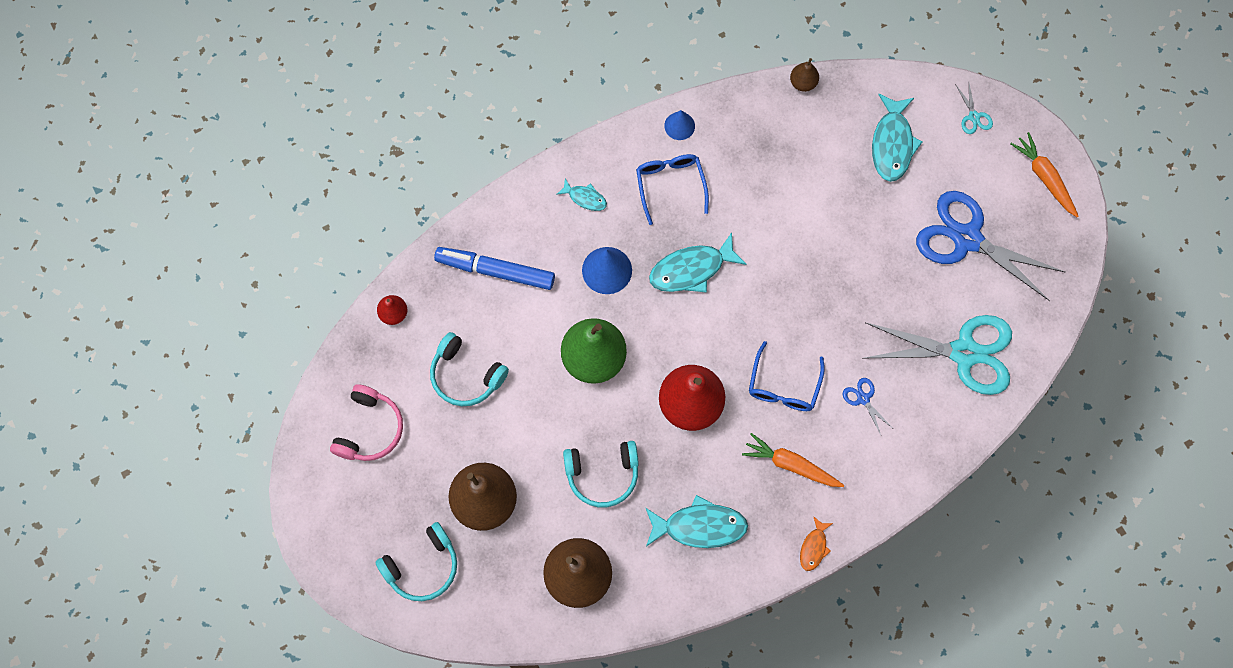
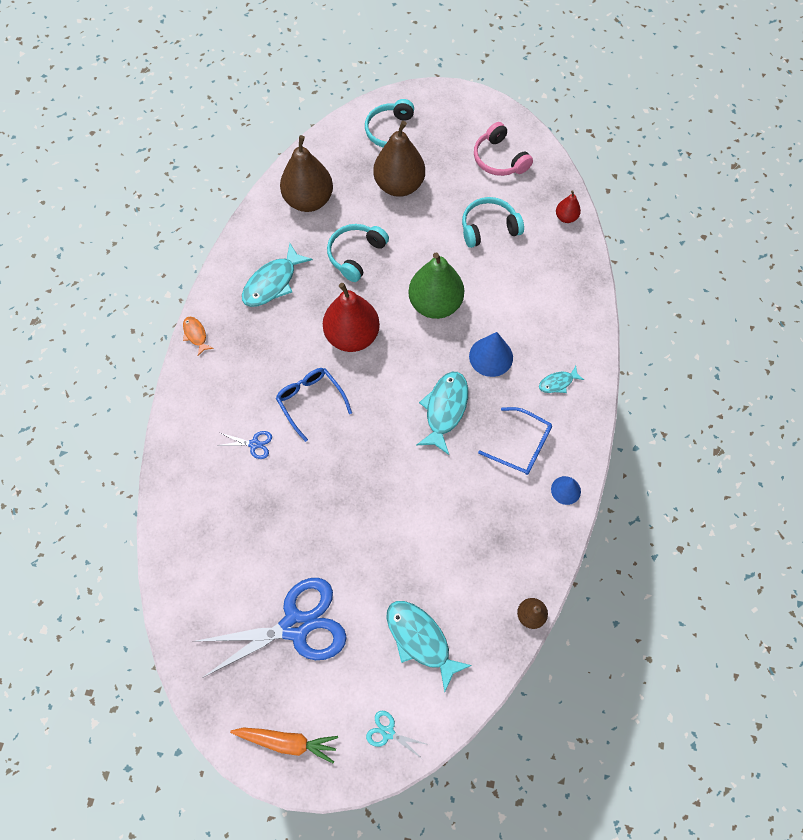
camera: 130 degrees right, 5 degrees down
blue marker [434,247,555,290] -> none
orange carrot [742,433,844,487] -> none
turquoise scissors [865,315,1012,395] -> none

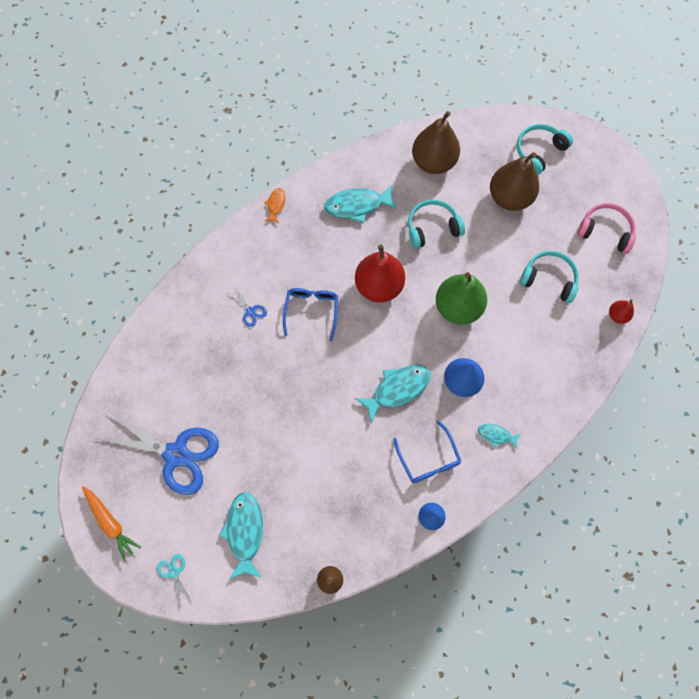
camera: 40 degrees right, 5 degrees up
pink headphones [474,122,533,176] -> pink headphones turned 105 degrees clockwise [577,203,636,254]

